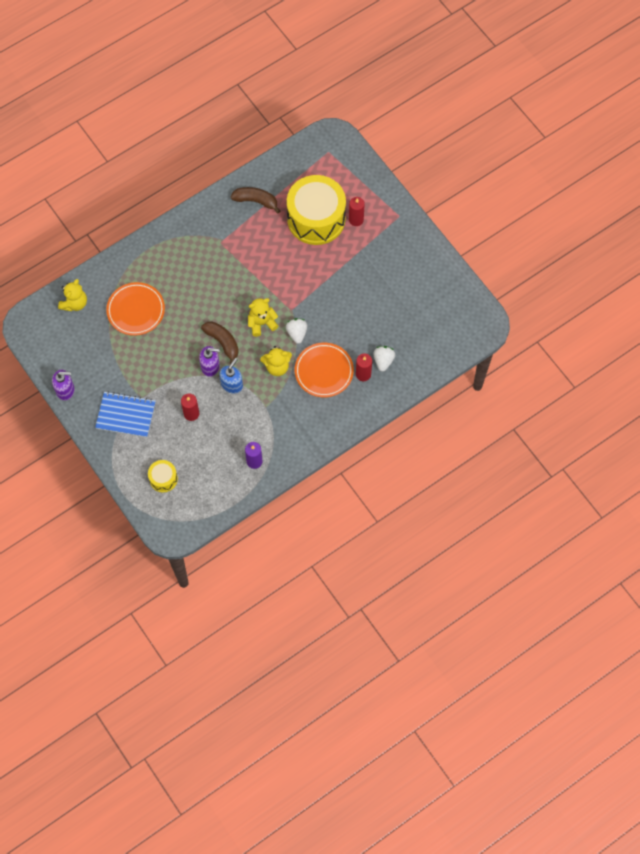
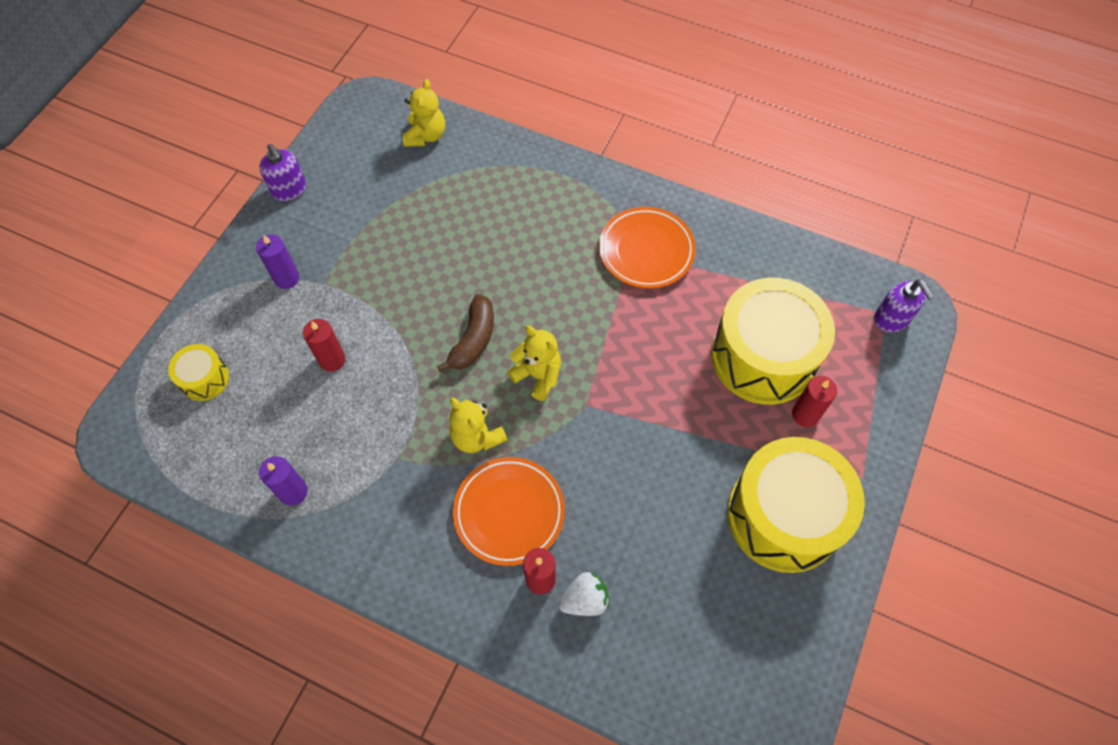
camera: 60 degrees right, 5 degrees down
yellow teddy bear [58,279,87,311] -> yellow teddy bear turned 75 degrees counterclockwise [403,79,445,147]
blue notebook [95,391,156,437] -> purple candle [256,235,300,289]
orange plate [106,282,165,336] -> orange plate moved to [599,207,696,288]
purple soap dispenser [199,346,220,377] -> purple soap dispenser moved to [874,279,934,333]
blue soap dispenser [219,358,243,394] -> none
brown banana [231,187,280,214] -> none
white strawberry [286,318,307,344] -> none
none -> yellow drum [728,437,865,573]

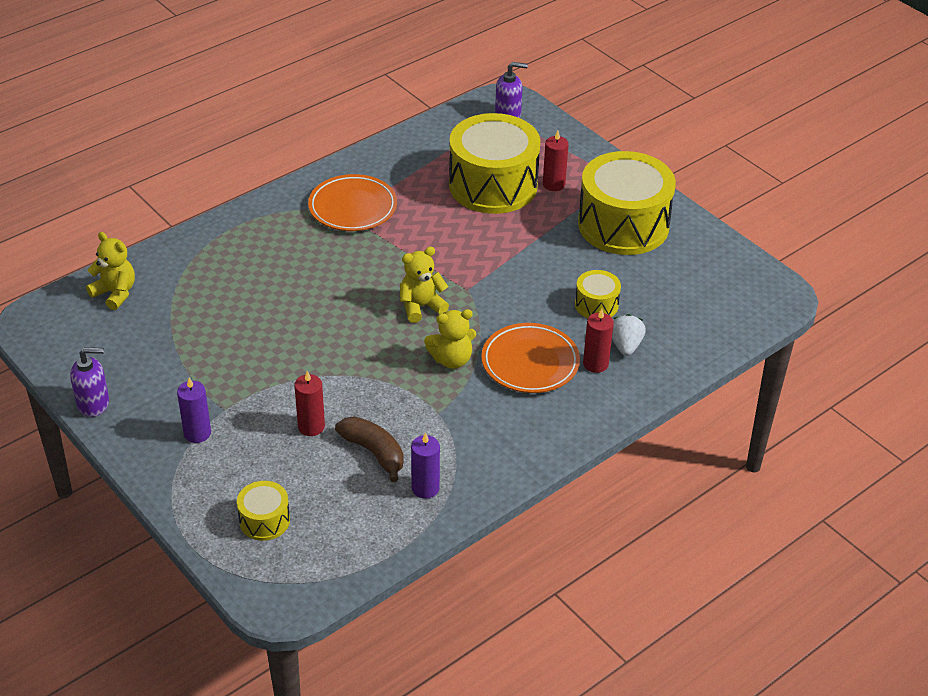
camera: 65 degrees left, 20 degrees down
brown banana [437,294,494,372] -> brown banana moved to [335,417,404,482]
none -> yellow drum [575,270,621,318]

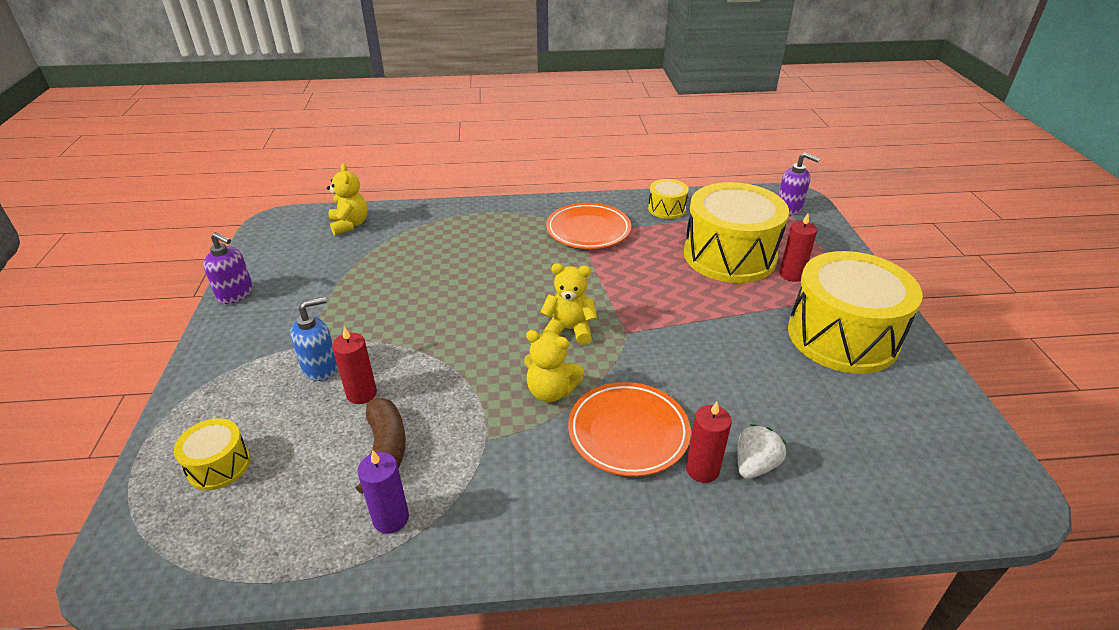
camera: 35 degrees right, 5 degrees down
purple candle [177,378,211,443] -> none
yellow drum [575,270,621,318] -> yellow drum moved to [648,179,689,219]
none -> blue soap dispenser [290,297,338,381]

